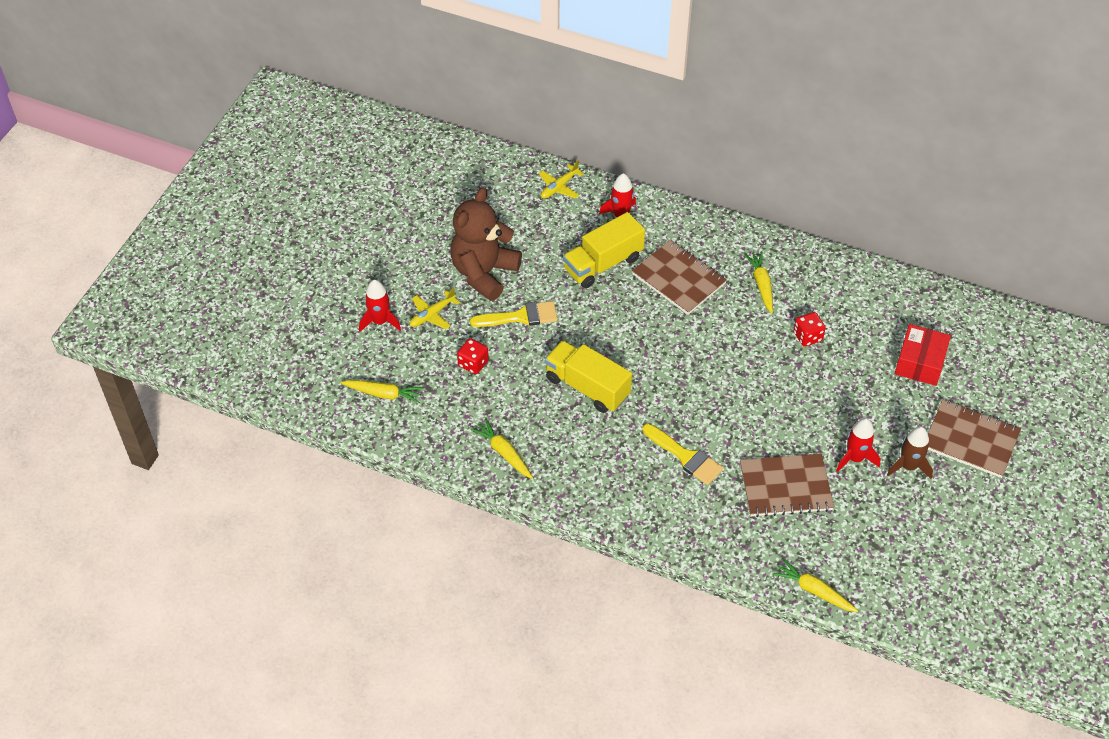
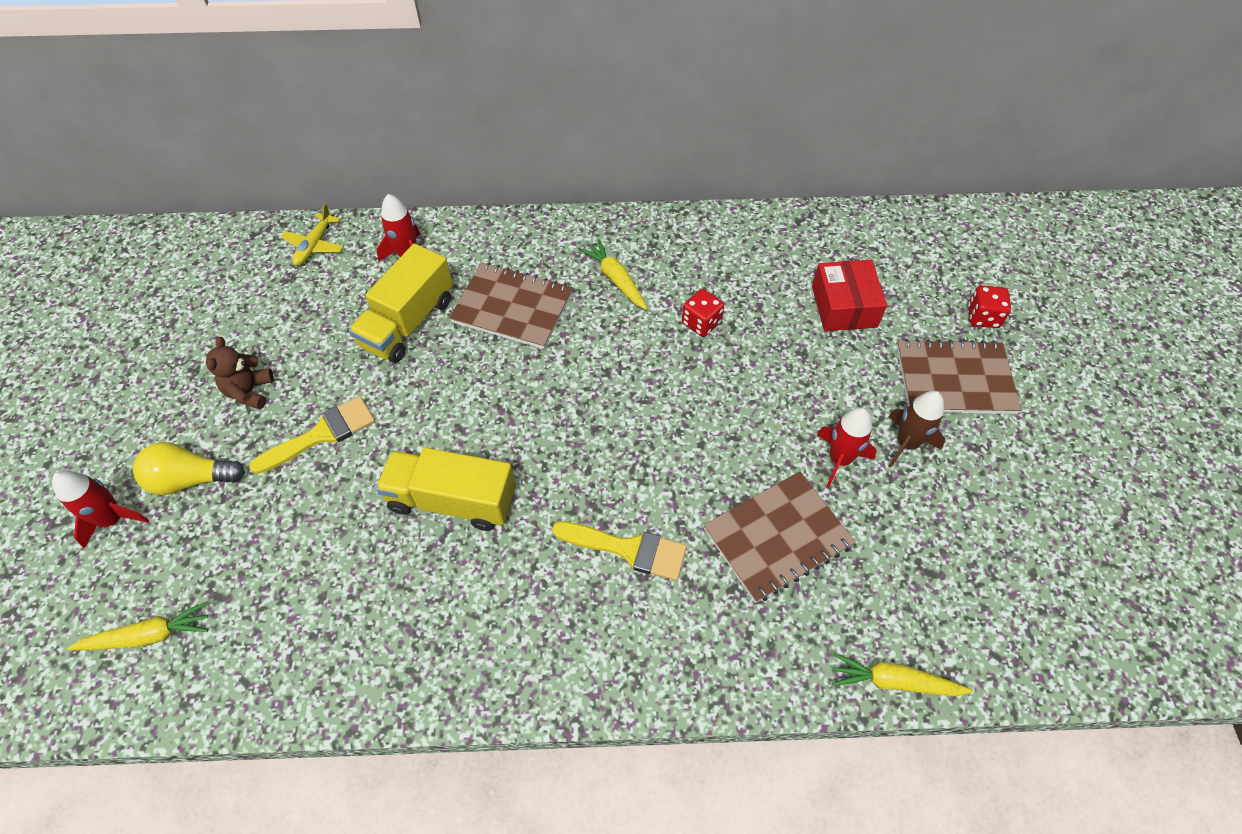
camera: 25 degrees left, 5 degrees up
yellow plane [410,288,460,330] -> yellow light bulb [133,442,245,495]
brown teddy bear [450,187,522,301] -> brown teddy bear [206,337,274,409], size x0.50
red dice [457,338,489,374] -> red dice moved to [968,285,1011,328]
yellow carrot [471,418,533,479] -> none

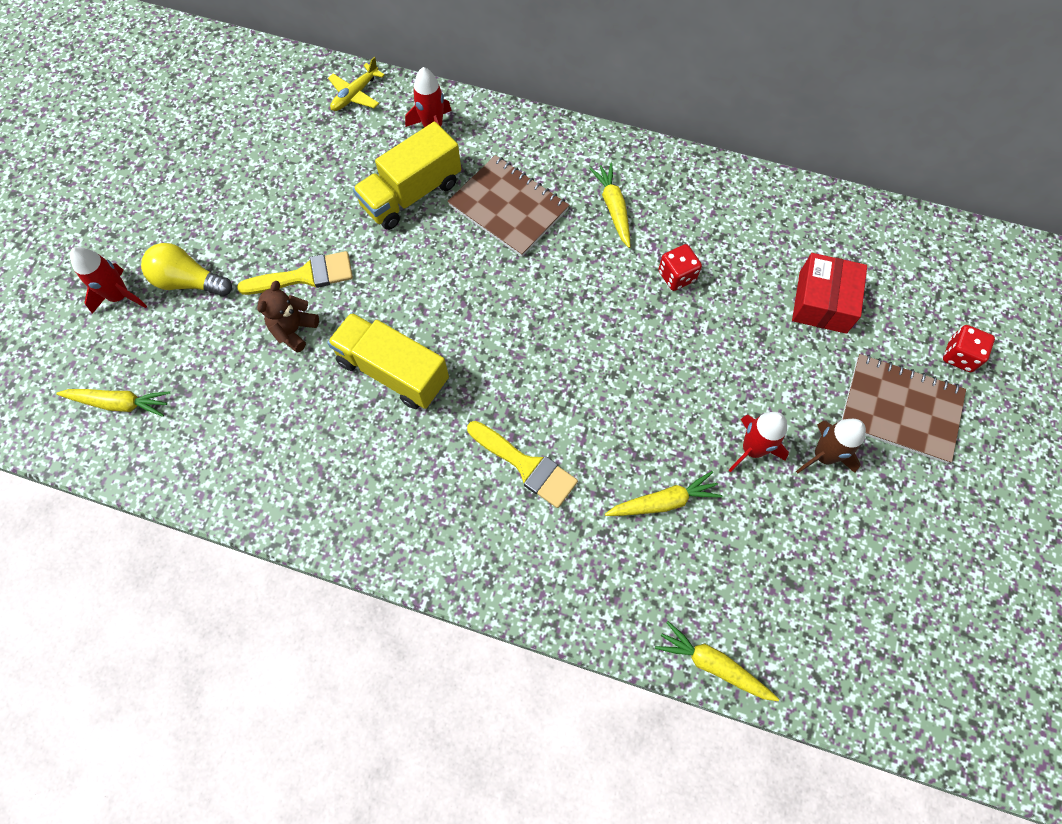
camera: 20 degrees right, 10 degrees up
brown teddy bear [206,337,274,409] -> brown teddy bear moved to [257,281,319,353]
brown notebook [704,471,856,603] -> yellow carrot [605,471,722,516]

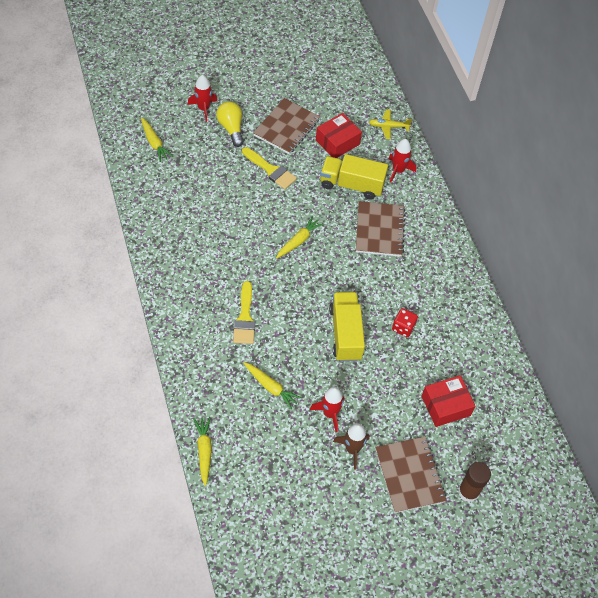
camera: 50 degrees right, 10 degrees down
brown teddy bear [257,281,319,353] -> none
yellow truck [327,312,449,409] -> yellow truck moved to [329,292,365,362]
yellow carrot [589,163,631,248] -> yellow carrot moved to [276,216,324,259]
red dice [943,325,995,372] -> brown glue stick [458,462,491,502]
none -> brown notebook [253,98,320,154]
none -> red box [316,113,362,158]

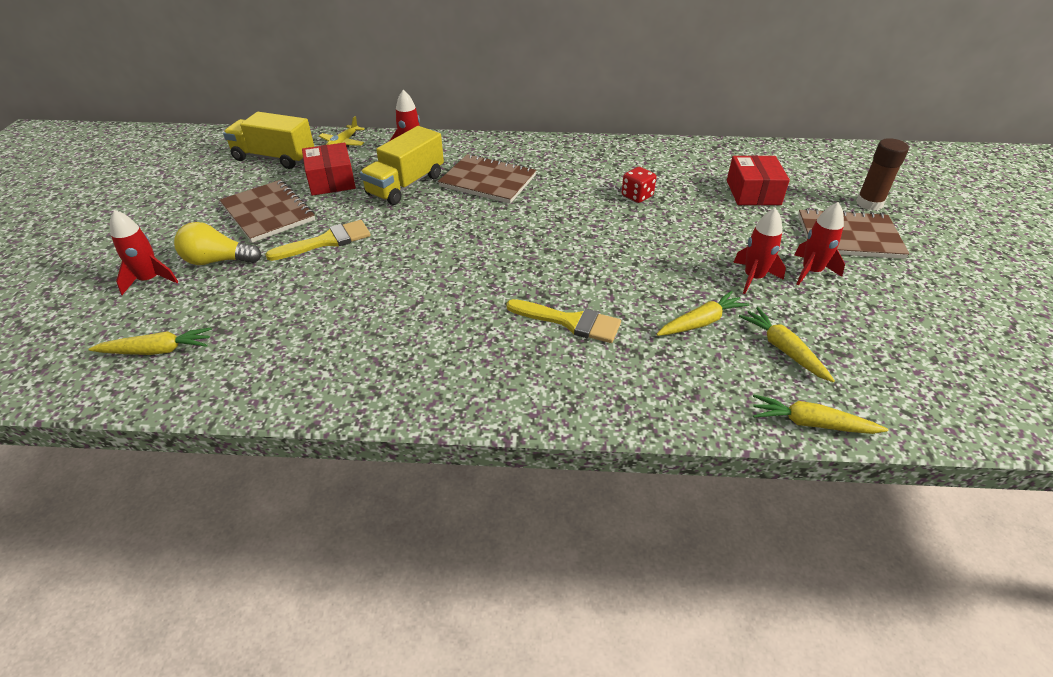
camera: 65 degrees left, 15 degrees down
yellow carrot [276,216,324,259] -> yellow carrot moved to [739,307,835,382]
yellow truck [329,292,365,362] -> yellow truck moved to [223,112,314,169]
brown rocket [333,424,370,470] -> red rocket [794,202,845,285]

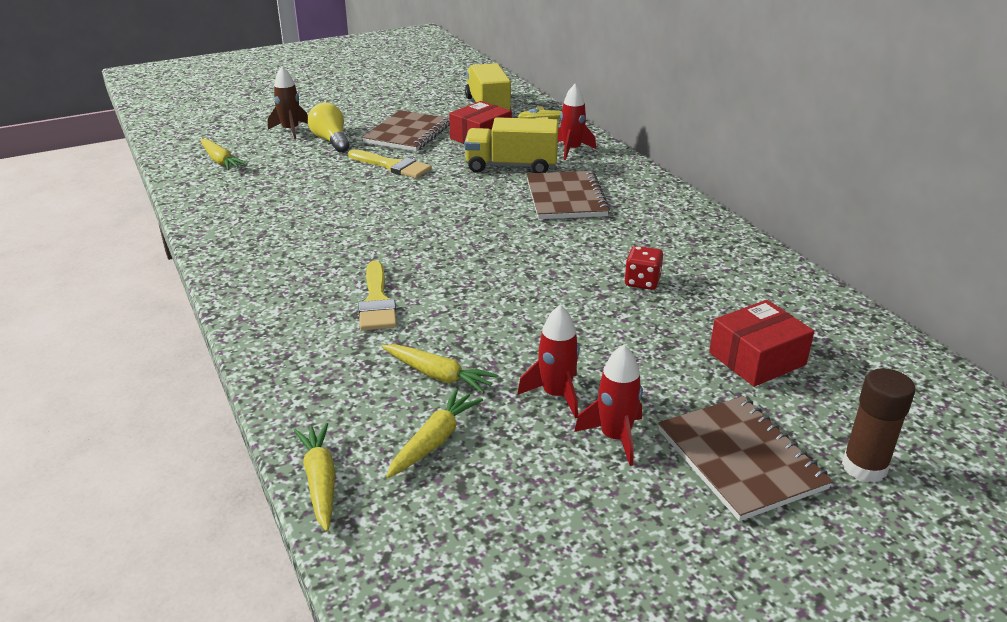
camera: 60 degrees right, 10 degrees down
red rocket [110,210,178,295] -> brown rocket [268,67,308,139]

